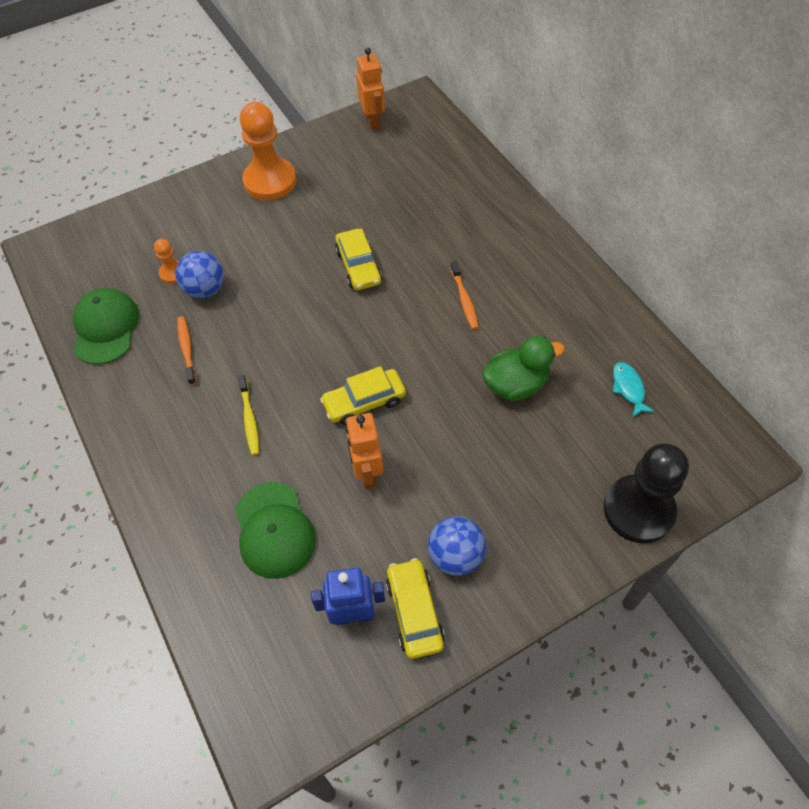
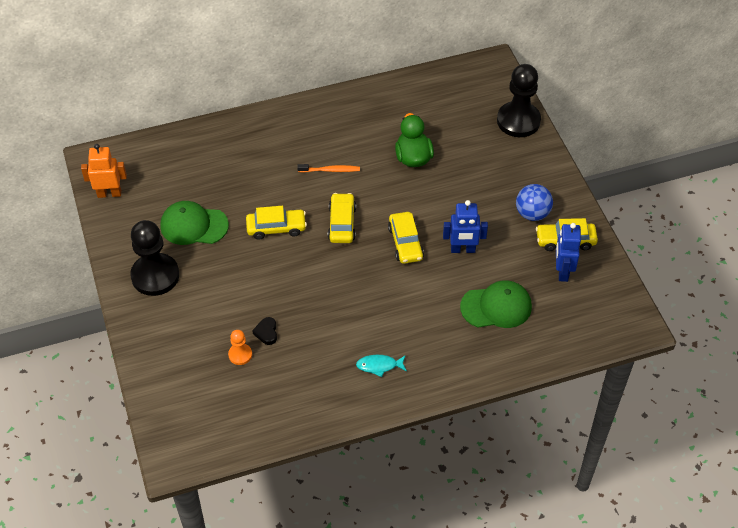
camera: 80 degrees left, 5 degrees down
green cap [73,288,139,364] -> green cap moved to [160,201,229,245]
blue ball [176,251,224,298] -> black heart [252,317,277,345]
orange toothbrush [177,316,196,385] -> none
yellow toothbrush [238,375,259,455] -> none
orange pawn [240,102,296,200] -> black pawn [130,220,179,296]
orange robot [346,413,383,488] -> blue robot [443,200,488,253]
turquoise fish [613,362,655,417] -> turquoise fish moved to [356,355,407,377]
none -> yellow car [328,193,356,243]

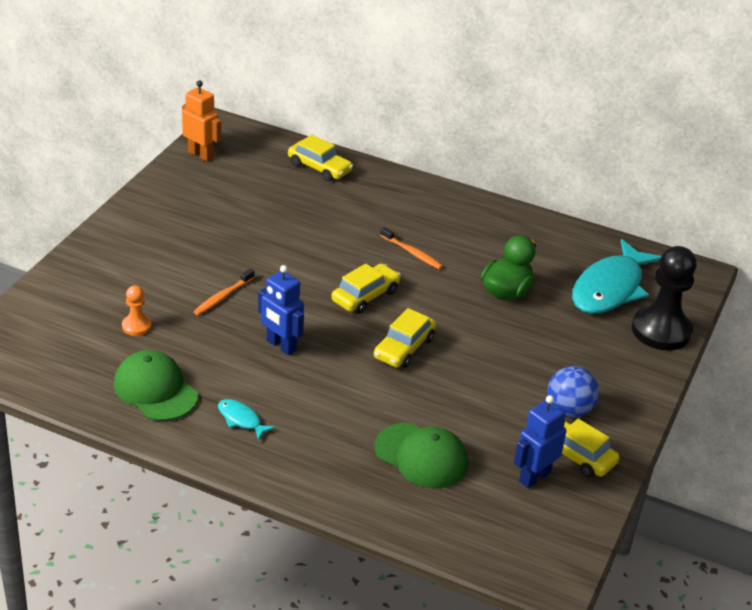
camera: 40 degrees right, 15 degrees down
black pawn [130,220,179,296] -> none
green cap [160,201,229,245] -> green cap moved to [114,350,198,421]
yellow car [246,206,307,240] -> yellow car moved to [288,135,353,182]
black heart [252,317,277,345] -> none
blue robot [443,200,488,253] -> blue robot moved to [258,265,304,355]
none -> orange toothbrush [194,268,255,315]
none -> turquoise fish [572,239,661,314]

